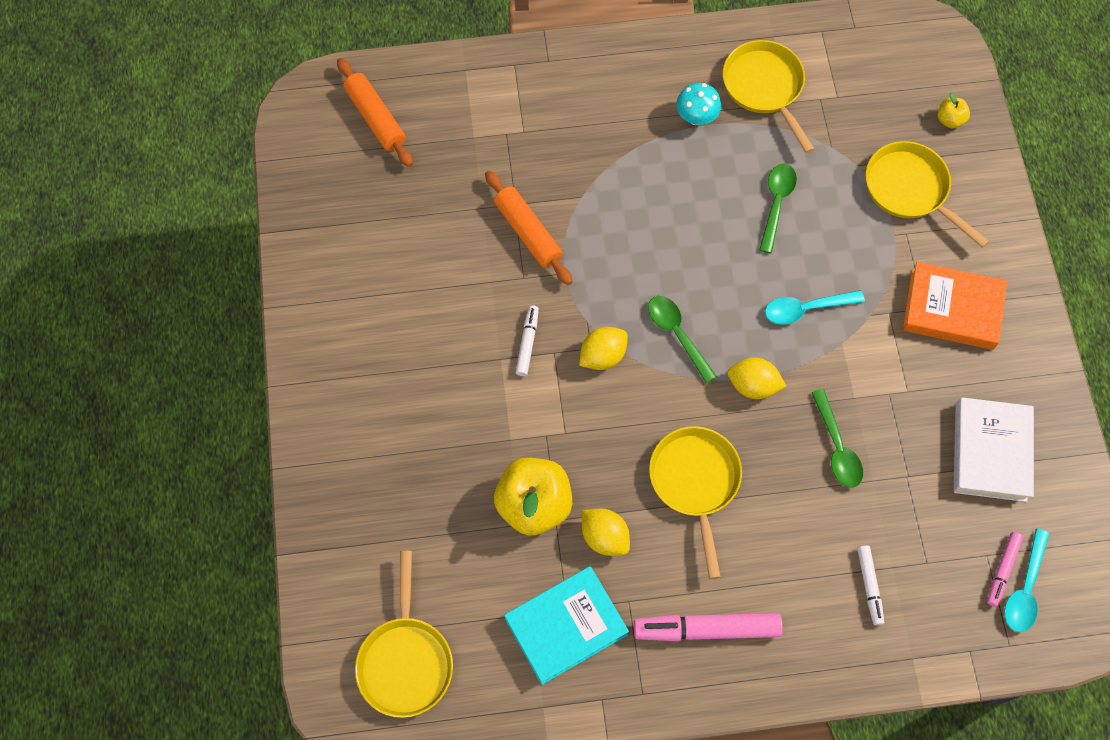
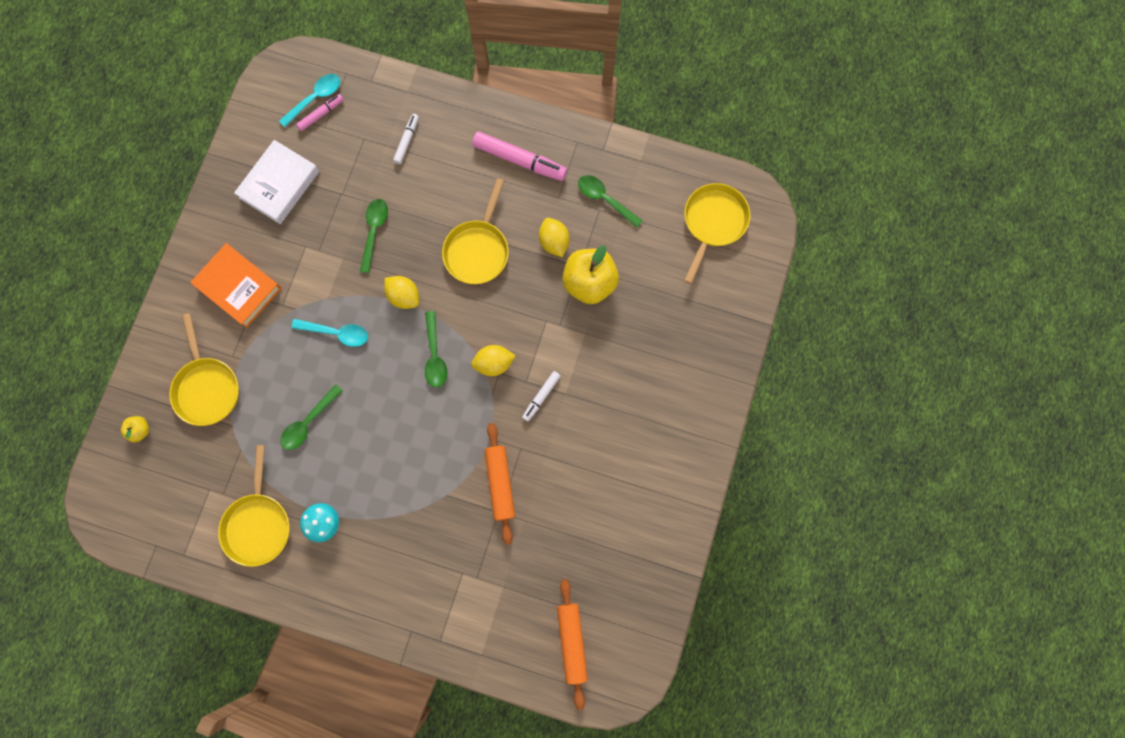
camera: 155 degrees left, 10 degrees up
turquoise book [504,566,629,685] -> green spoon [578,175,643,228]

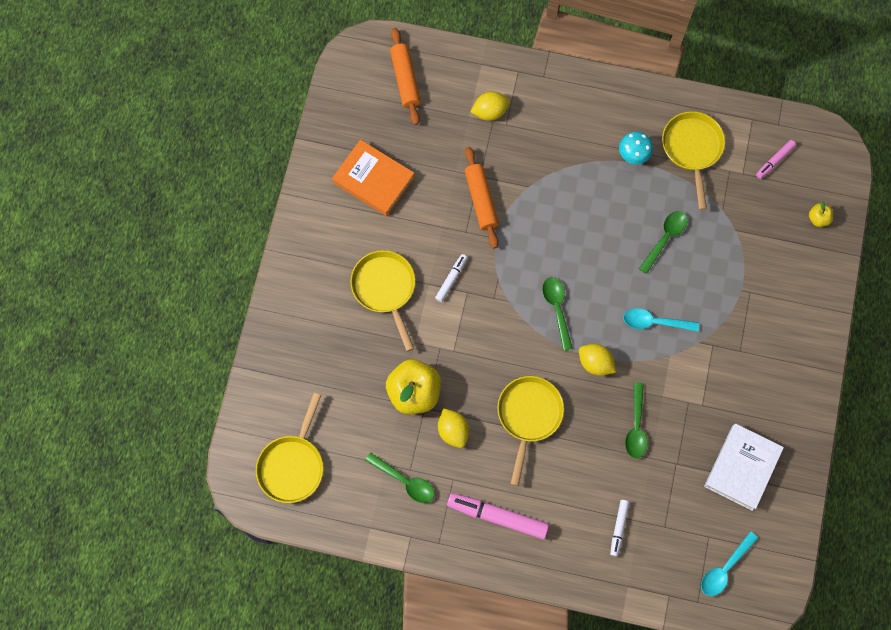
camera: 175 degrees right, 5 degrees down
yellow pan [169,313,239,426] -> yellow pan moved to [350,250,415,351]
orange book [190,243,282,328] -> orange book moved to [332,140,415,216]
pink marker [296,94,344,131] -> pink marker moved to [756,140,796,179]
yellow lemon [471,345,516,376] -> yellow lemon moved to [470,92,510,121]

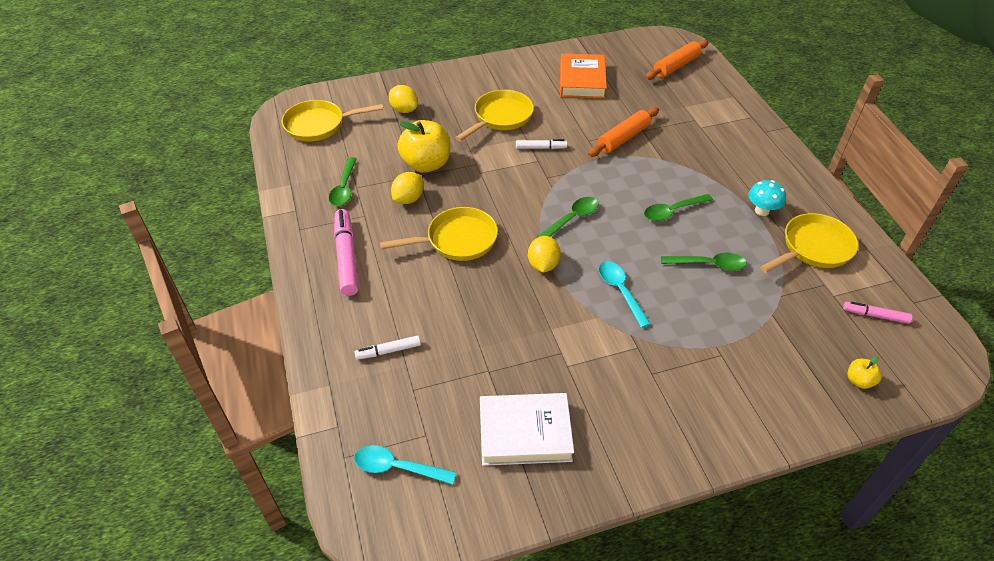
camera: 60 degrees right, 25 degrees down
yellow lemon [470,92,510,121] -> yellow lemon moved to [389,85,418,113]
green spoon [625,382,647,459] -> green spoon moved to [644,194,713,221]

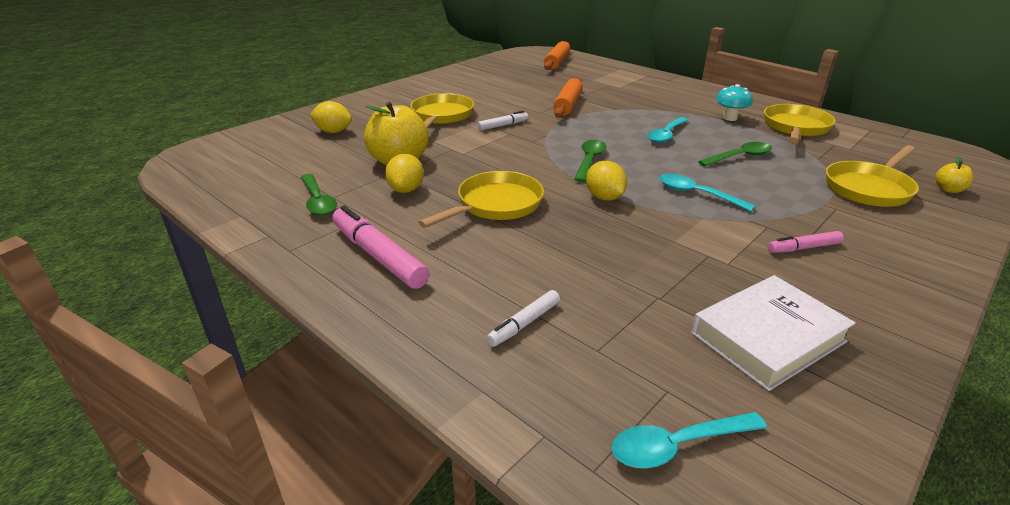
camera: 30 degrees left, 15 degrees down
yellow pan [282,100,384,142] -> yellow pan moved to [826,145,919,207]
orange book [560,53,607,99] -> none
green spoon [644,194,713,221] -> turquoise spoon [647,117,688,143]
pink marker [843,302,912,324] -> pink marker moved to [767,231,844,253]

